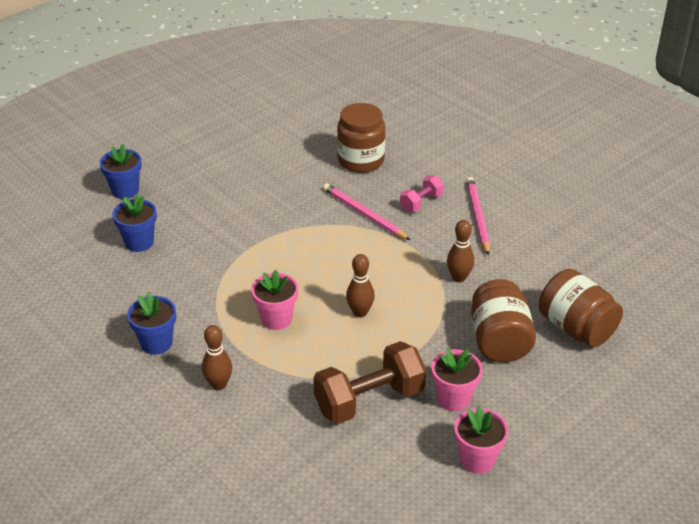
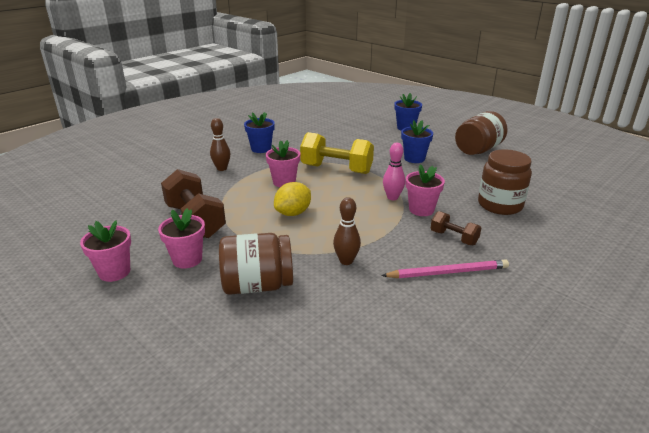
camera: 85 degrees right, 10 degrees down
blue flower pot [112,194,157,252] -> blue flower pot moved to [401,120,433,163]
pink pencil [323,183,410,240] -> pink flower pot [406,164,445,216]
brown bowling pin [346,254,375,318] -> yellow lemon [274,182,311,216]
pink dumbbell [400,175,444,212] -> brown dumbbell [431,211,481,245]
brown jar [539,269,623,347] -> brown jar moved to [455,111,507,155]
none -> yellow dumbbell [300,132,374,174]
none -> pink bowling pin [383,143,405,200]

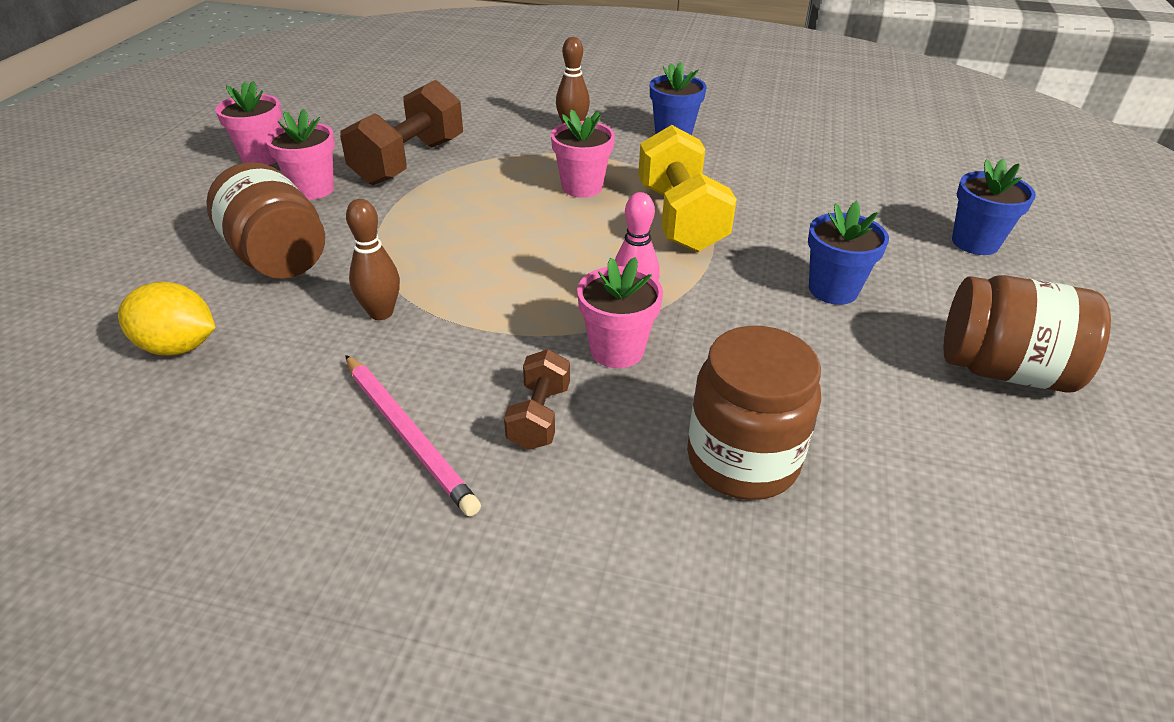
camera: 60 degrees right, 10 degrees up
yellow lemon [274,182,311,216] -> yellow lemon moved to [118,282,216,355]

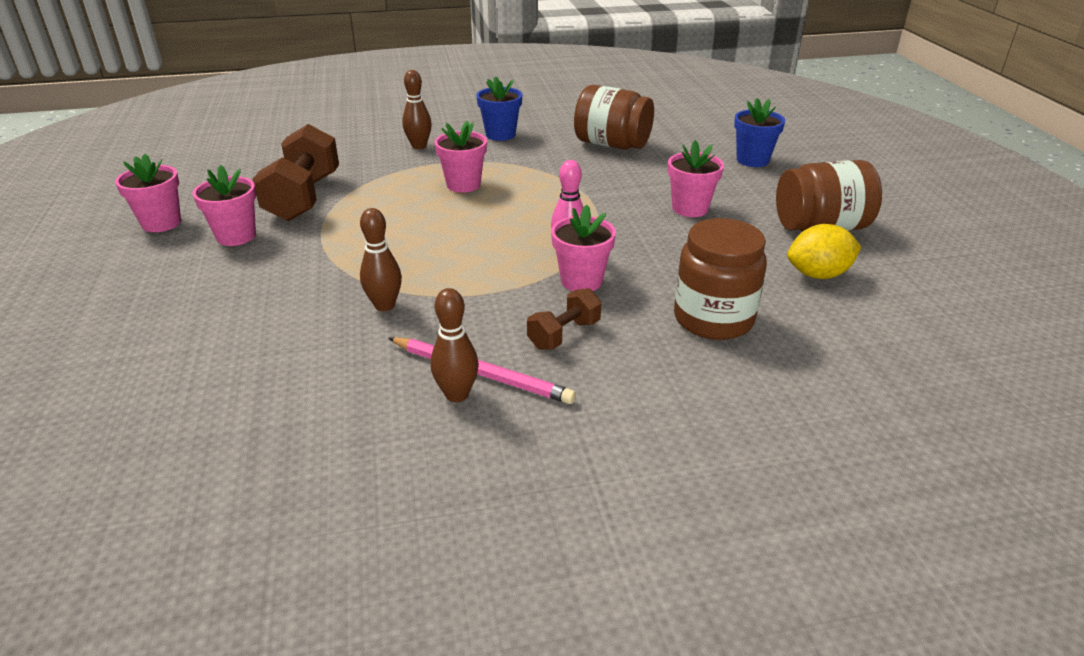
camera: 25 degrees left, 5 degrees down
yellow lemon [118,282,216,355] -> yellow lemon moved to [787,224,861,279]
brown jar [206,162,325,279] -> brown jar moved to [574,85,654,149]
brown dumbbell [504,349,570,450] -> brown dumbbell turned 60 degrees clockwise [527,288,602,350]
yellow dumbbell [638,125,737,252] -> none
blue flower pot [808,201,889,305] -> pink flower pot [668,140,724,217]
none -> brown bowling pin [431,288,479,402]

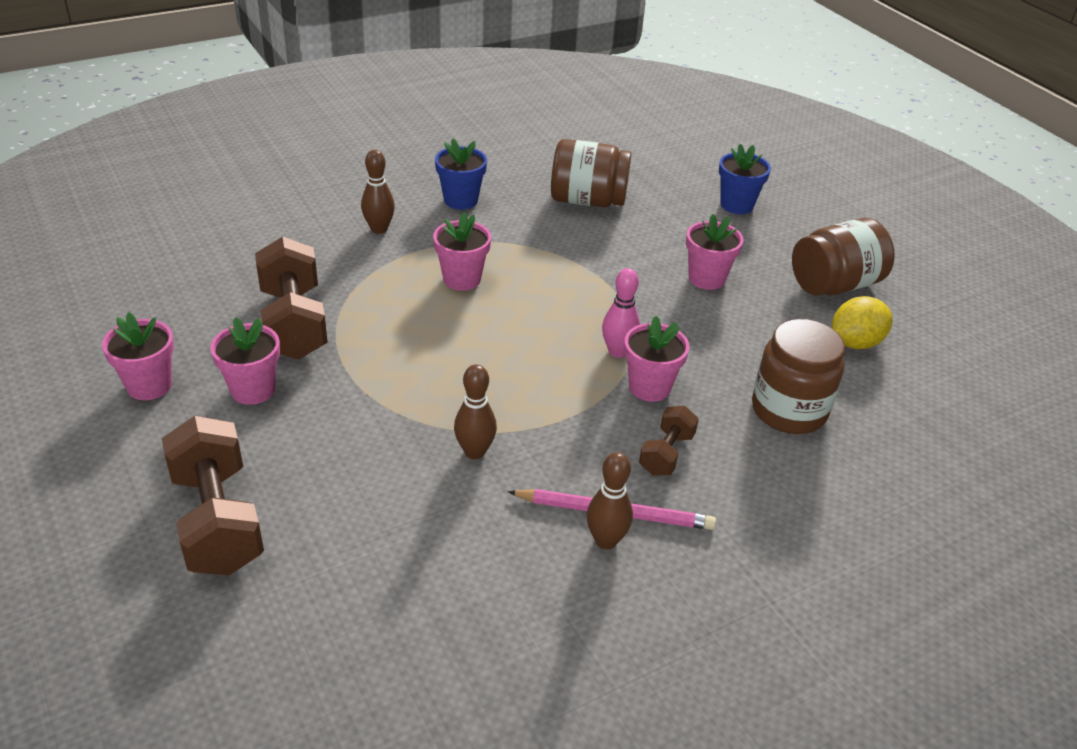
camera: 20 degrees left, 5 degrees up
none -> brown dumbbell [162,416,264,575]

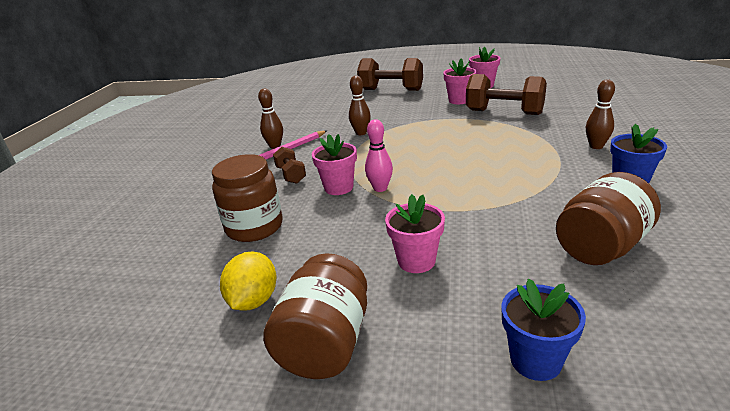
camera: 135 degrees right, 10 degrees down
pink flower pot [433,212,491,291] -> none

